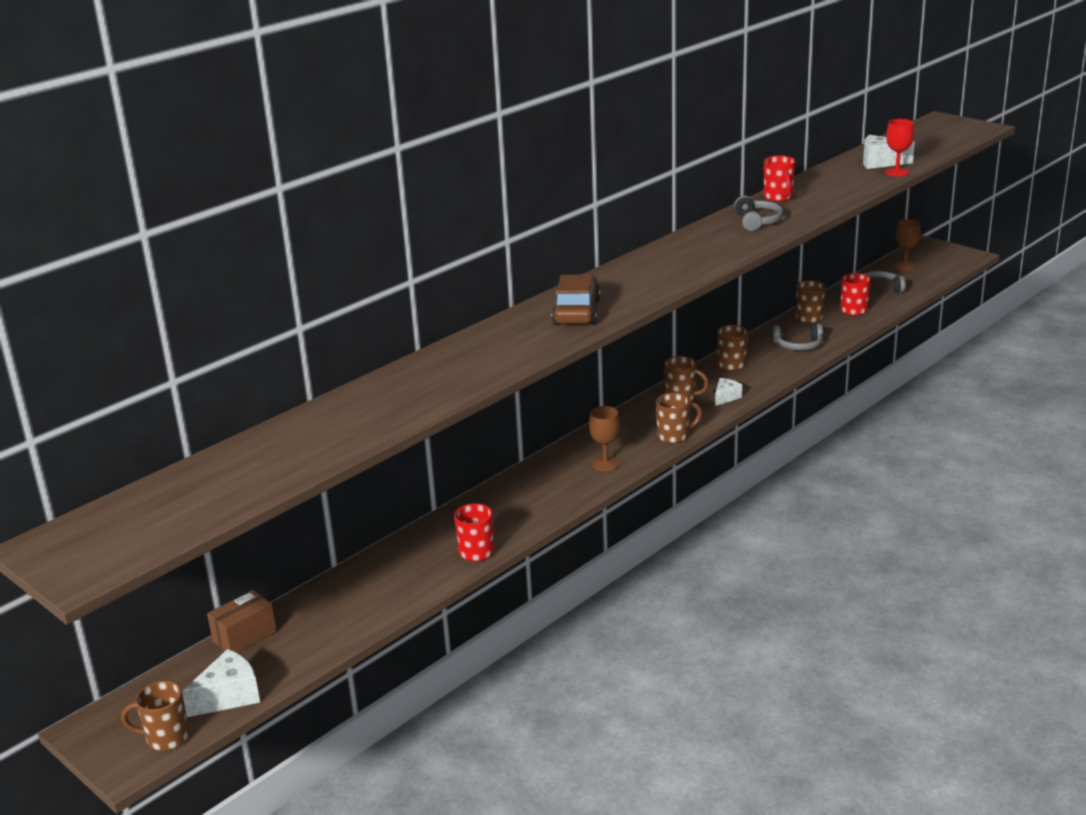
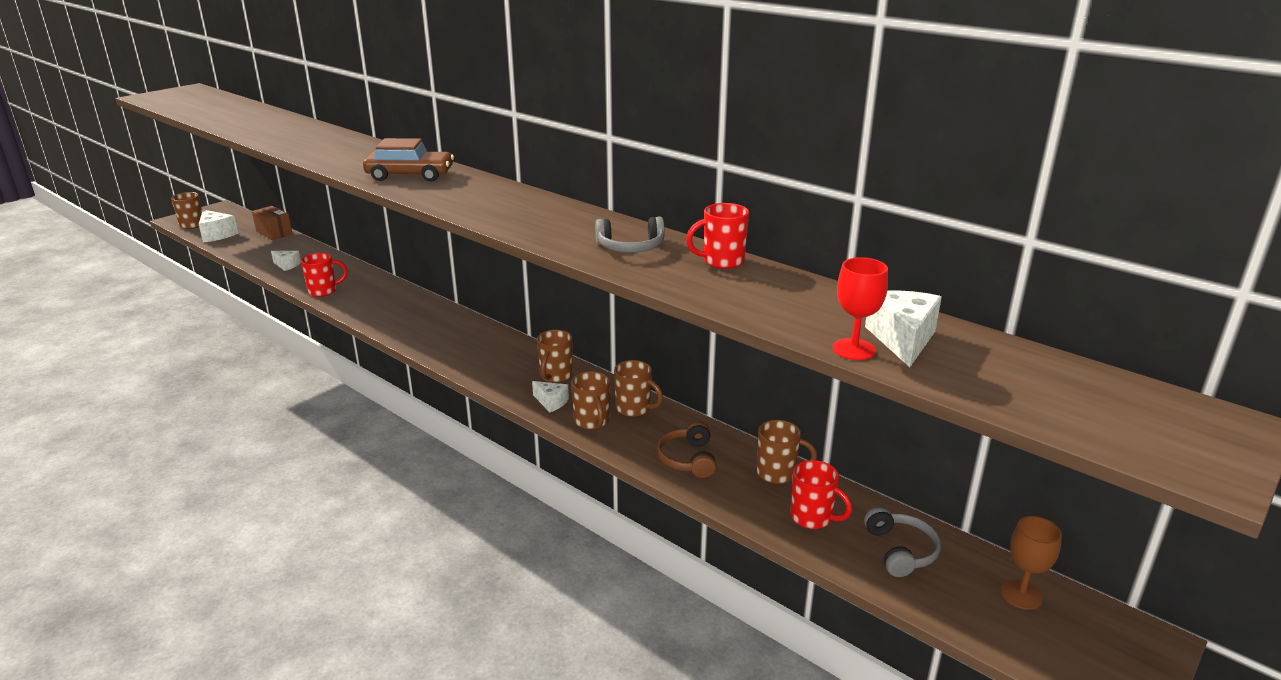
camera: 85 degrees right, 0 degrees up
brown goblet [589,406,620,471] -> none
brown mug [656,393,702,444] -> brown mug moved to [571,371,610,430]
grey headphones [773,324,823,350] -> brown headphones [656,422,716,478]
none -> white cheese [271,251,301,271]

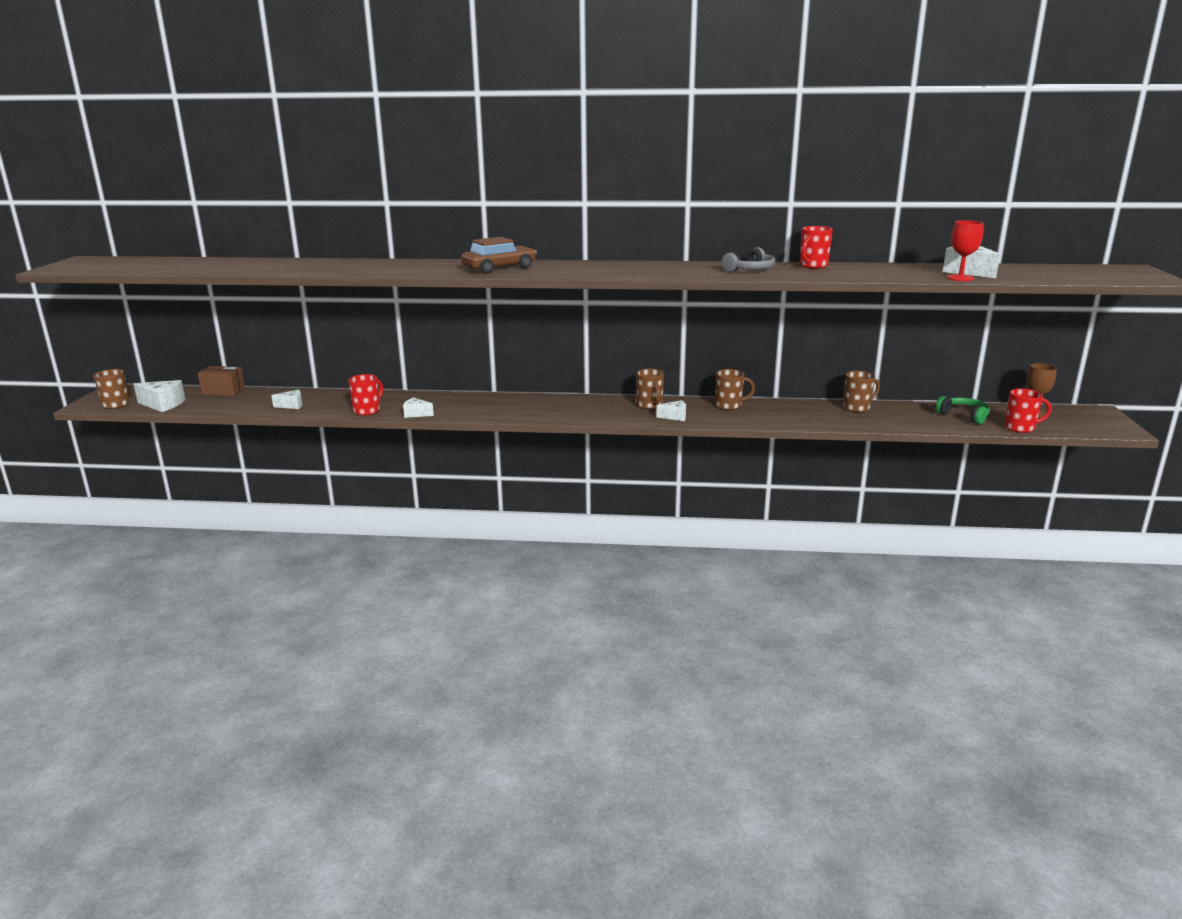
camera: 35 degrees left, 5 degrees down
brown mug [571,371,610,430] -> none
brown headphones [656,422,716,478] -> none
red mug [790,460,853,529] -> red mug moved to [1005,388,1052,433]
grey headphones [864,507,941,577] -> green headphones [936,396,990,424]
none -> white cheese [403,397,434,418]

